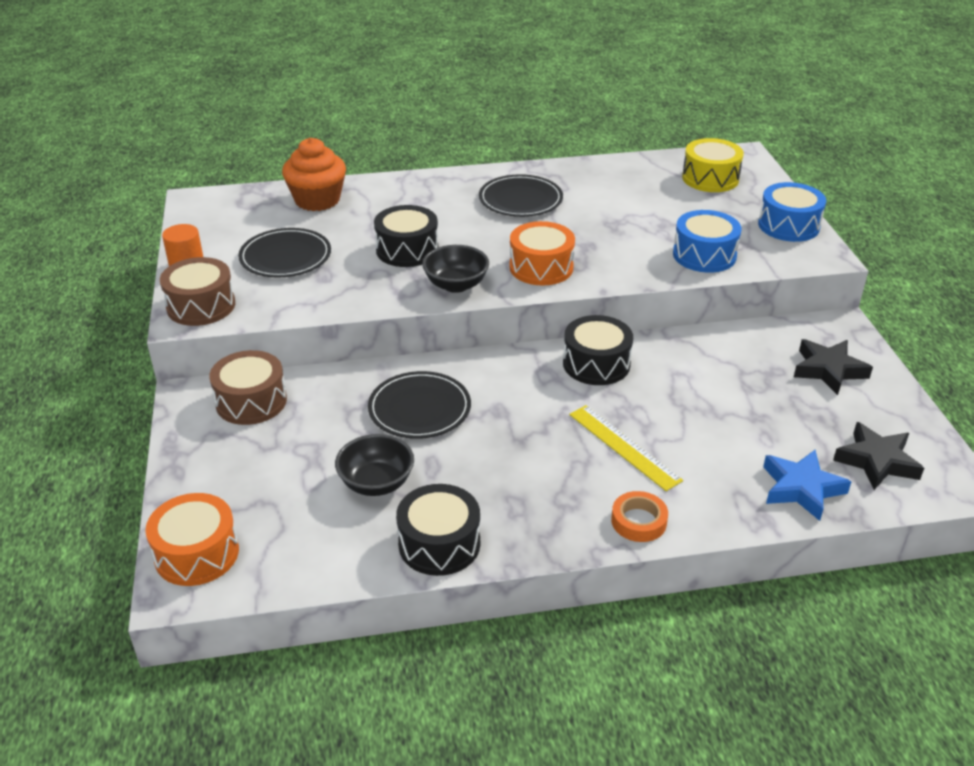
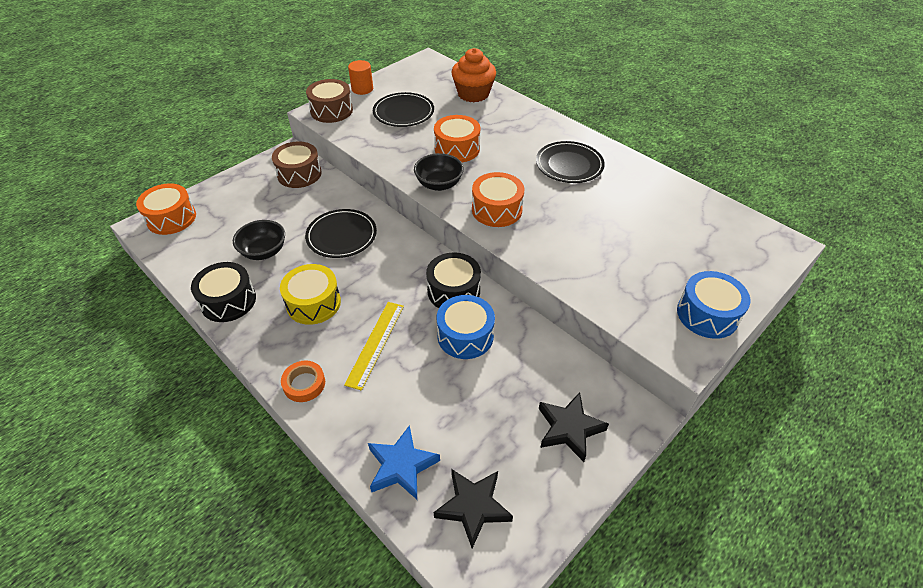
camera: 55 degrees right, 10 degrees up
black drum [374,205,439,267] -> orange drum [434,115,480,162]
blue drum [673,210,742,273] -> blue drum moved to [437,295,495,359]
yellow drum [682,138,744,192] -> yellow drum moved to [280,264,341,325]

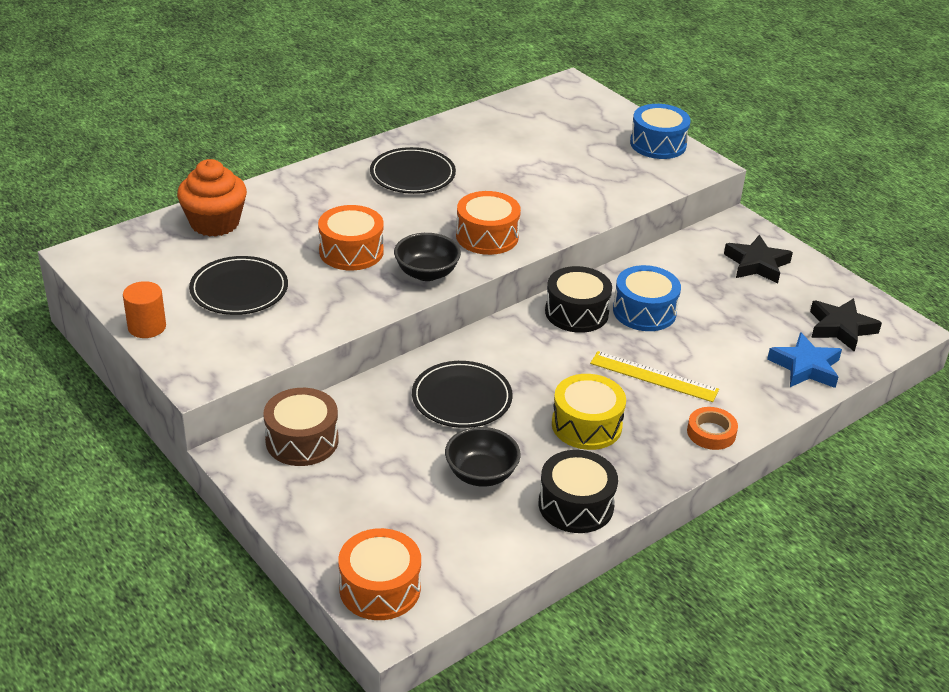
camera: 85 degrees left, 10 degrees down
brown drum [306,79,353,123] -> none

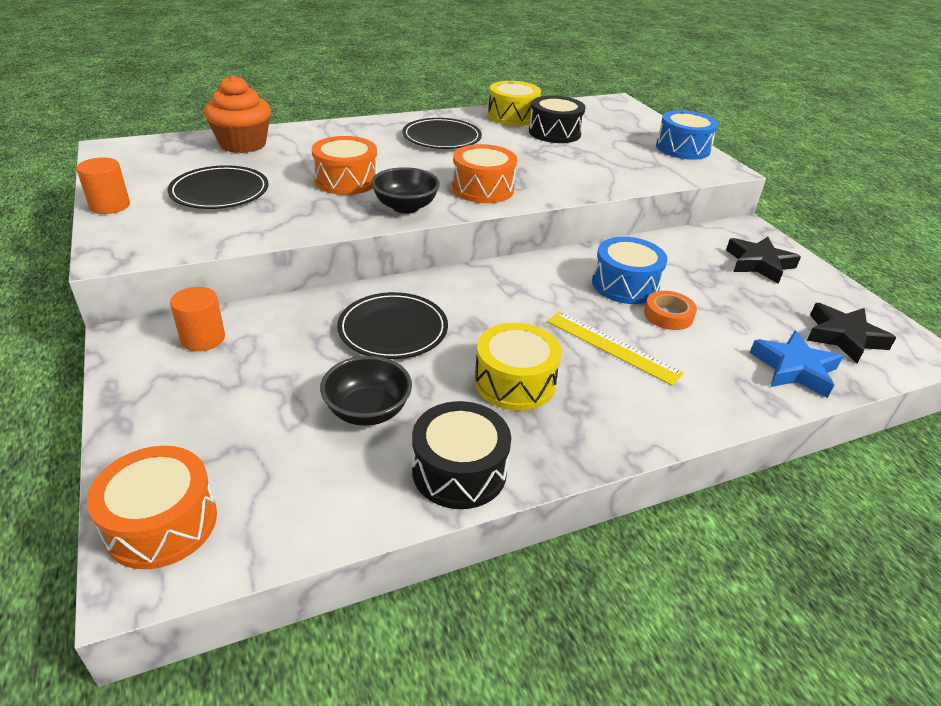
camera: 15 degrees right, 0 degrees up
brown drum [263,388,338,466] -> orange cylinder [170,287,225,351]
black drum [545,266,612,333] -> black drum moved to [529,95,586,143]
orange tape [687,407,738,450] -> orange tape moved to [644,291,697,330]
none -> yellow drum [488,81,541,126]

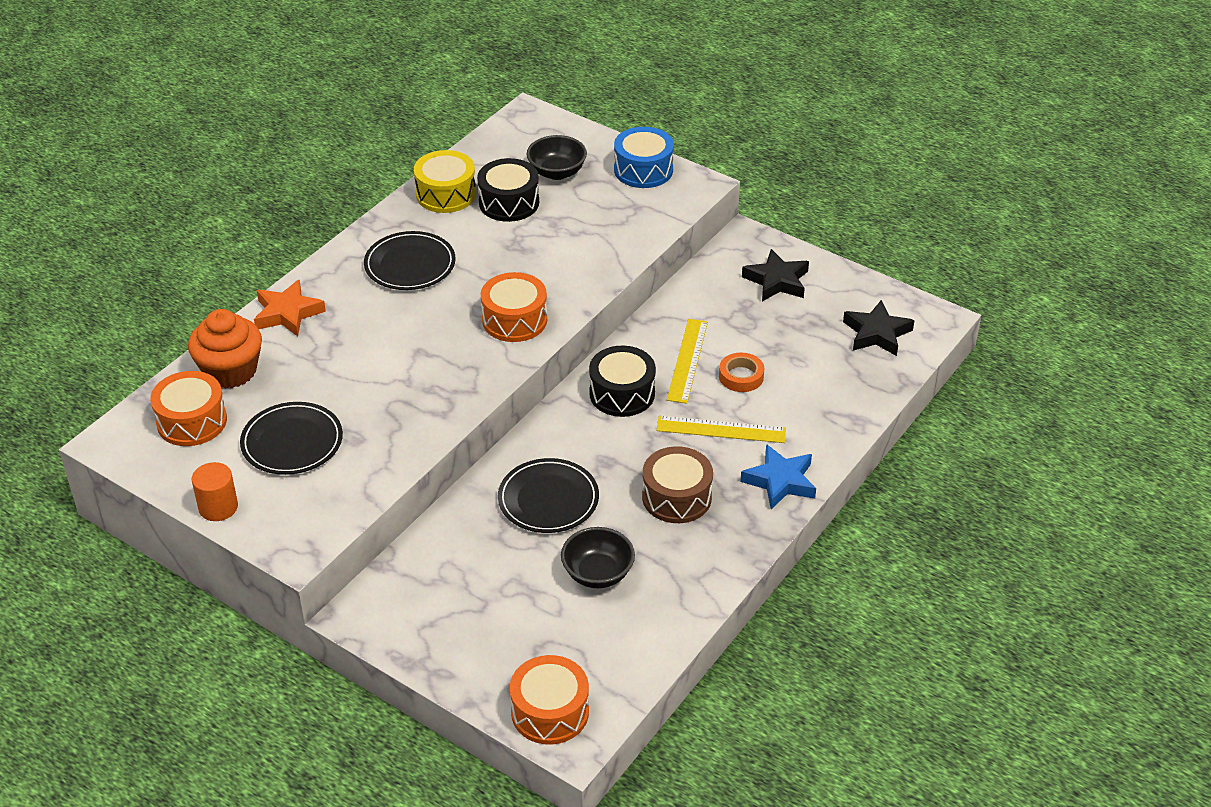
camera: 30 degrees left, 5 degrees up
orange cylinder [170,287,225,351] -> none
orange drum [312,136,378,195] -> orange drum moved to [150,371,227,446]
black bowl [371,167,440,214] -> black bowl moved to [527,135,587,180]
black drum [412,401,511,509] -> black drum moved to [589,346,656,417]
yellow drum [474,323,562,411] -> brown drum [642,446,713,523]
blue drum [592,237,667,304] -> yellow ruler [667,319,708,404]
blue star [750,331,843,398] -> blue star moved to [740,444,816,509]
none -> orange star [254,280,326,336]

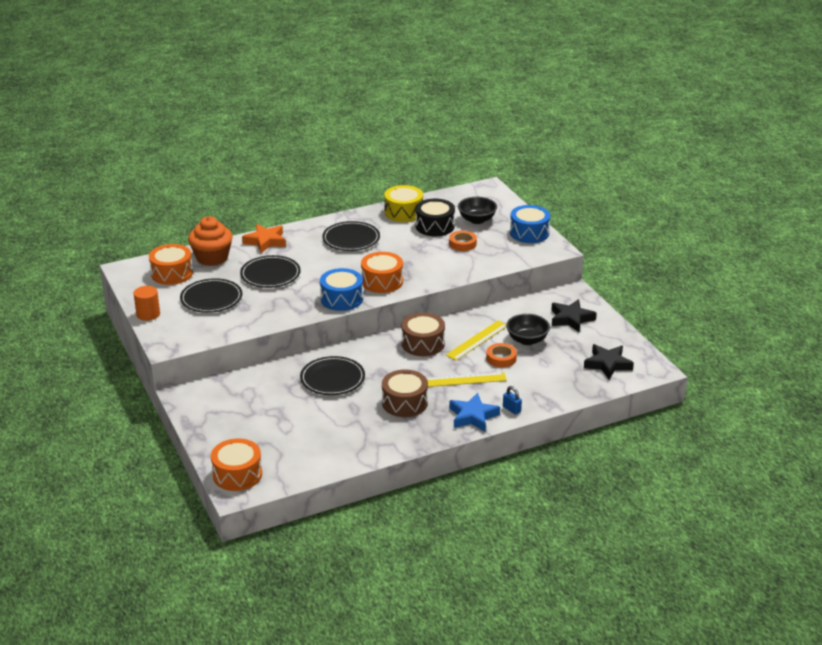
camera: 30 degrees right, 10 degrees down
black bowl [561,527,635,588] -> black bowl moved to [506,314,550,345]
black drum [589,346,656,417] -> brown drum [402,313,445,356]
yellow ruler [656,416,786,443] -> yellow ruler turned 45 degrees counterclockwise [427,372,507,387]
none -> black plate [240,255,301,288]
none -> blue drum [320,268,363,311]
none -> orange tape [449,231,477,251]
none -> blue padlock [503,386,522,415]

